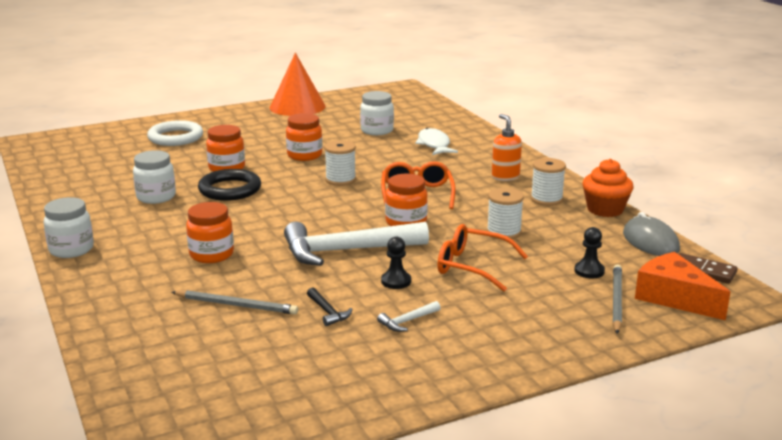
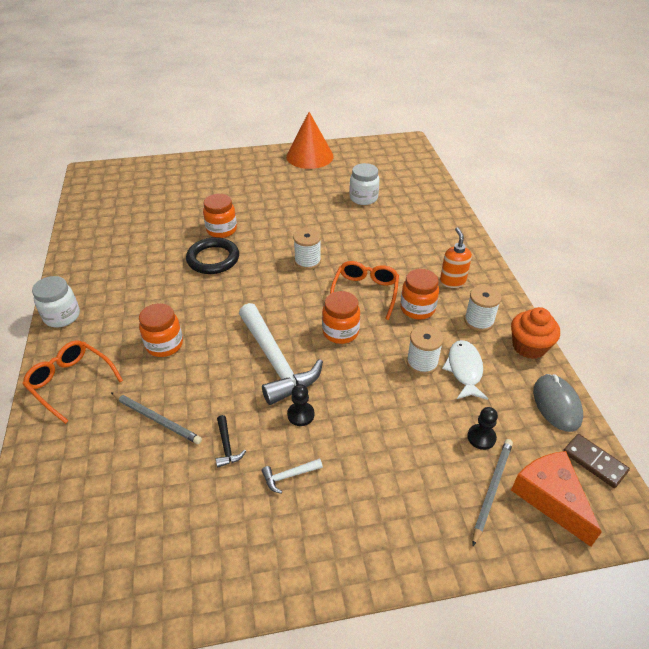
camera: 15 degrees right, 20 degrees up
white jar [133,150,176,204] -> none
white ring [147,120,203,146] -> none
white hammer [284,222,429,266] -> white hammer turned 120 degrees counterclockwise [239,303,323,405]
orange jar [286,113,322,161] -> orange jar moved to [400,269,439,319]
white fish [415,128,458,155] -> white fish moved to [442,340,488,400]
orange glasses [437,224,528,292] -> orange glasses moved to [23,341,123,424]

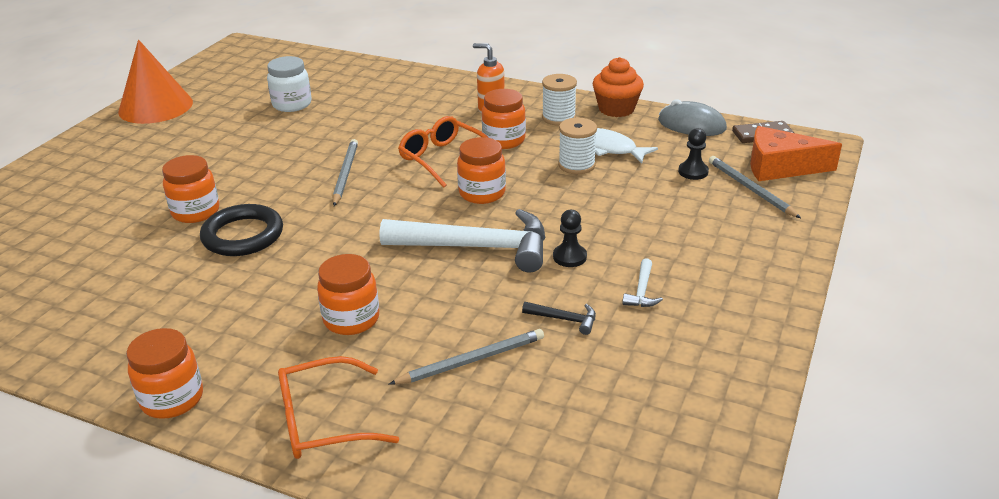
camera: 55 degrees left, 10 degrees down
white jar [32,276,80,327] -> orange jar [126,328,203,419]
white spool [293,228,321,270] -> grey pencil [333,139,358,206]

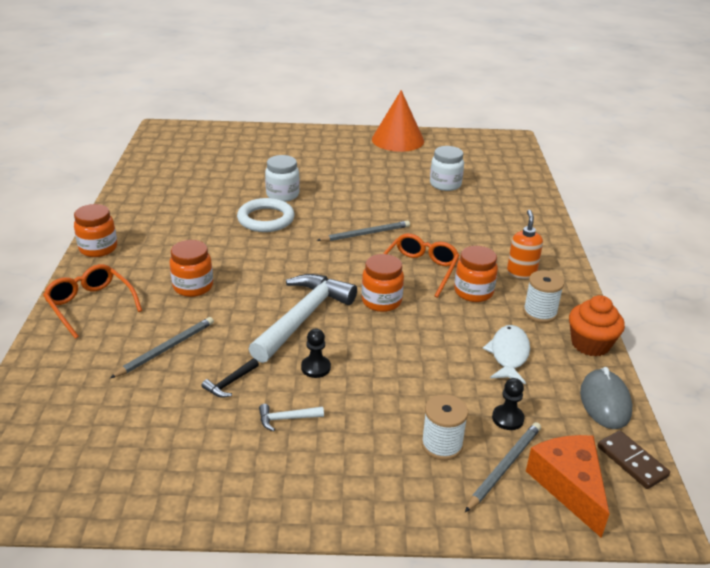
camera: 65 degrees right, 0 degrees up
orange jar [162,155,219,223] -> white jar [265,155,300,202]
black ring [200,204,283,256] -> white ring [237,198,295,232]
white hammer [379,209,546,272] -> white hammer turned 135 degrees counterclockwise [249,274,357,363]
grey pencil [388,329,544,385] -> grey pencil turned 90 degrees counterclockwise [110,317,214,378]
black hammer [522,302,596,335] -> black hammer turned 45 degrees clockwise [202,358,259,398]
white spool [558,118,597,174] -> white spool moved to [421,394,468,460]

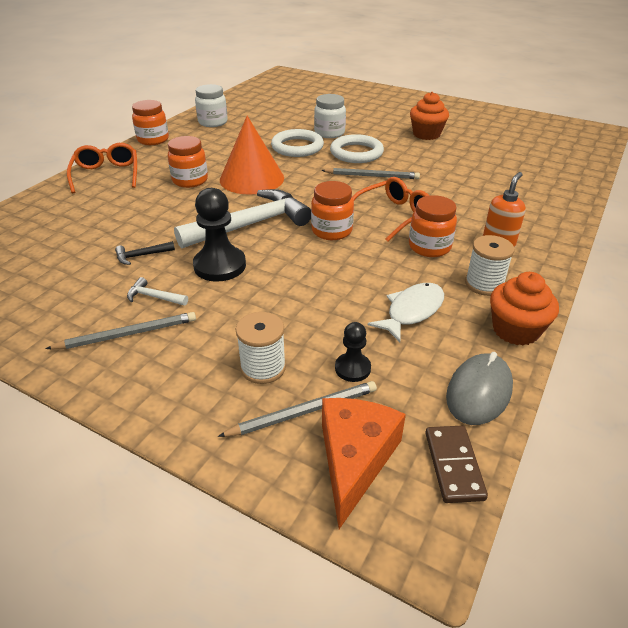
camera: 30 degrees right, 5 degrees up
grey pencil [110,317,214,378] -> grey pencil moved to [45,312,196,349]
black pawn [301,329,331,378] -> black pawn [193,188,246,282], size x1.79
orange cone [372,90,424,152] -> orange cone moved to [220,116,284,195]
white jar [430,146,464,191] -> white jar moved to [195,84,228,127]
none -> white ring [330,134,384,163]
none -> orange cupcake [410,92,449,140]

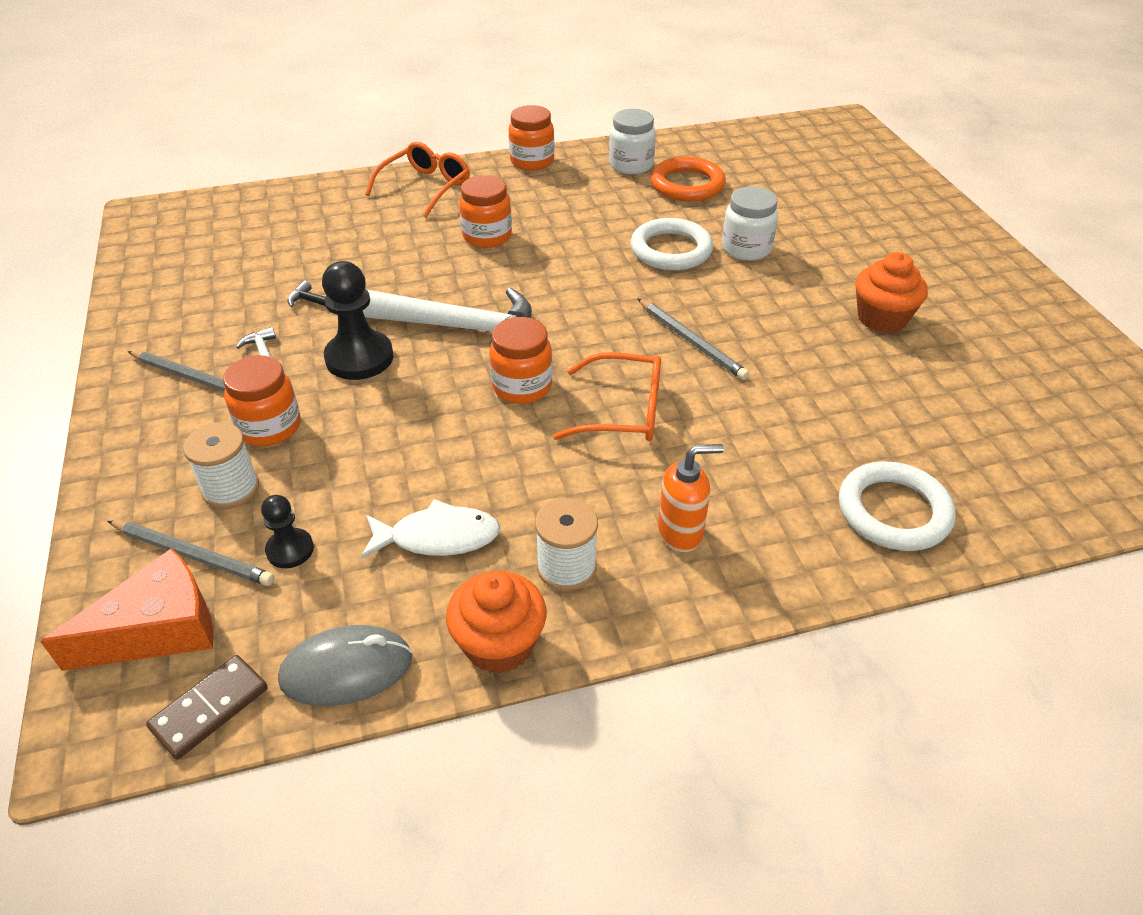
camera: 45 degrees right, 5 degrees up
orange cone [220,116,284,195] -> none
white ring [330,134,384,163] -> white ring moved to [839,461,956,551]
orange jar [409,195,457,257] -> orange jar moved to [223,355,301,446]
none -> orange ring [650,157,726,202]

